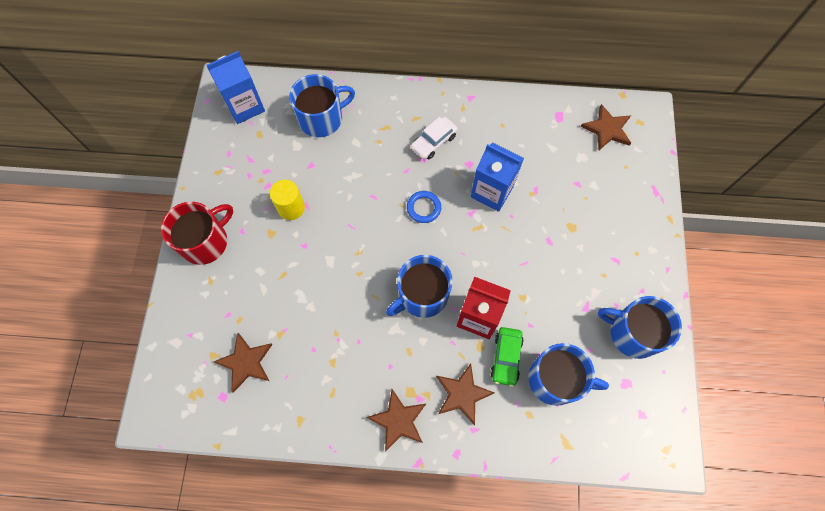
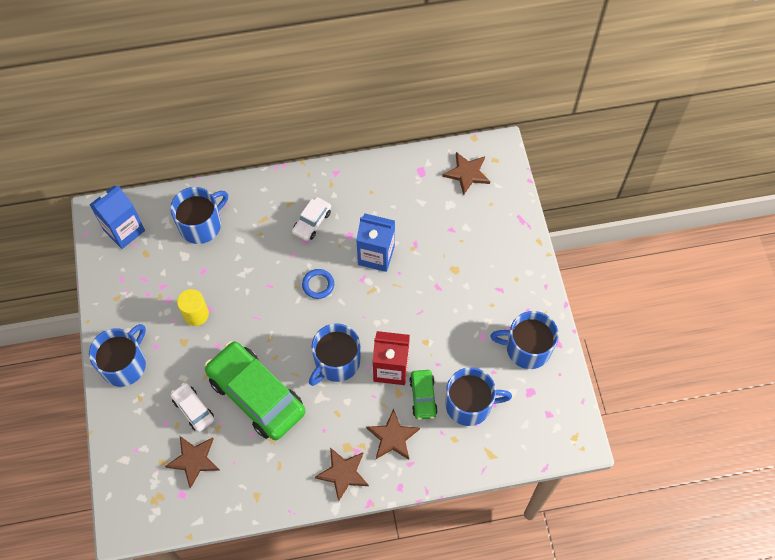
camera: 15 degrees left, 5 degrees down
red mug [161,202,233,265] -> blue mug [89,324,146,387]
none -> white car [171,383,214,432]
none -> green car [205,341,306,440]

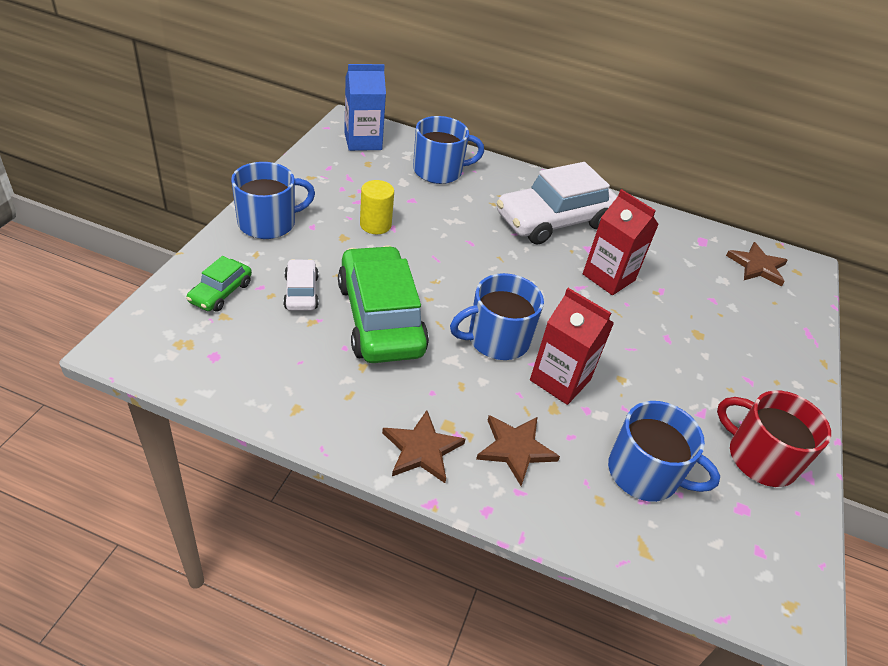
camera: 25 degrees right, 20 degrees down
brown star [165,436,220,489] -> none
white car [292,197,331,241] -> white car [497,162,618,244], size x2.12
blue ring [302,269,334,299] -> none
blue carton [356,214,395,272] -> red carton [583,189,659,295]
green car [409,370,438,420] -> green car moved to [186,256,252,312]
blue mug [490,311,559,369] -> red mug [717,390,831,487]

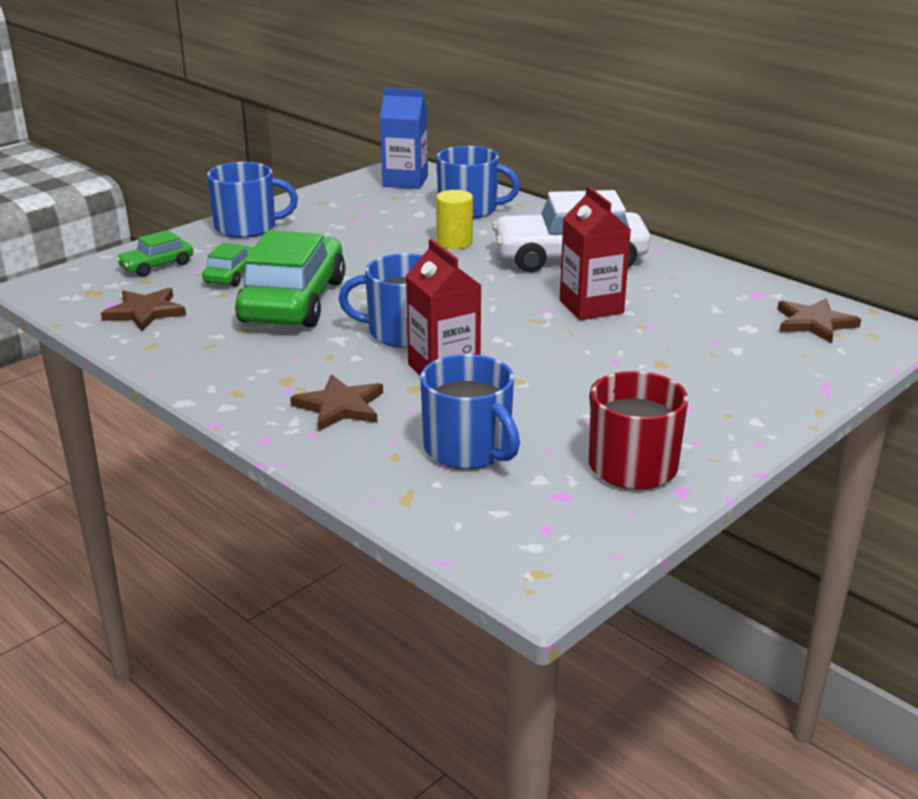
camera: 30 degrees right, 15 degrees down
white car [283,259,319,311] -> green car [202,243,254,287]
yellow cylinder [360,180,394,234] -> yellow cylinder moved to [436,190,473,249]
brown star [382,410,466,483] -> brown star moved to [101,288,186,331]

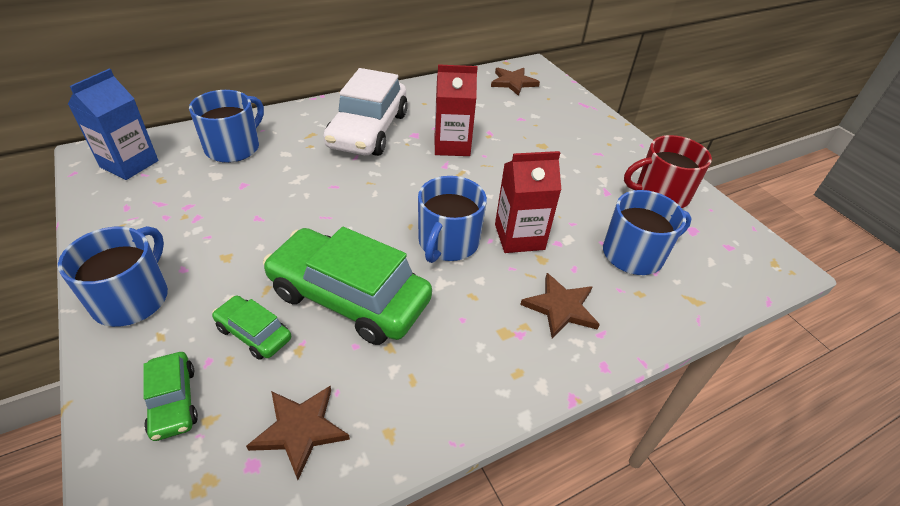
camera: 75 degrees left, 15 degrees up
yellow cylinder [436,190,473,249] -> none

